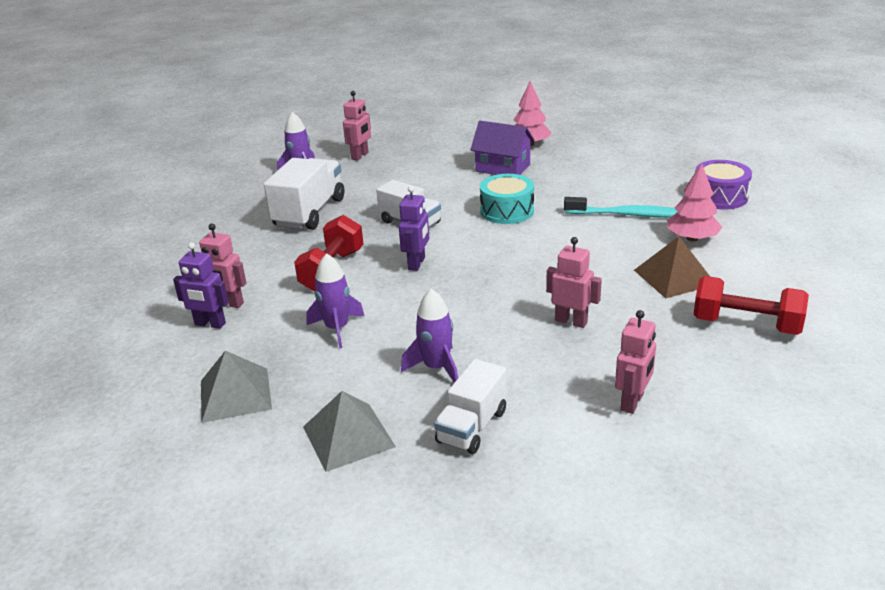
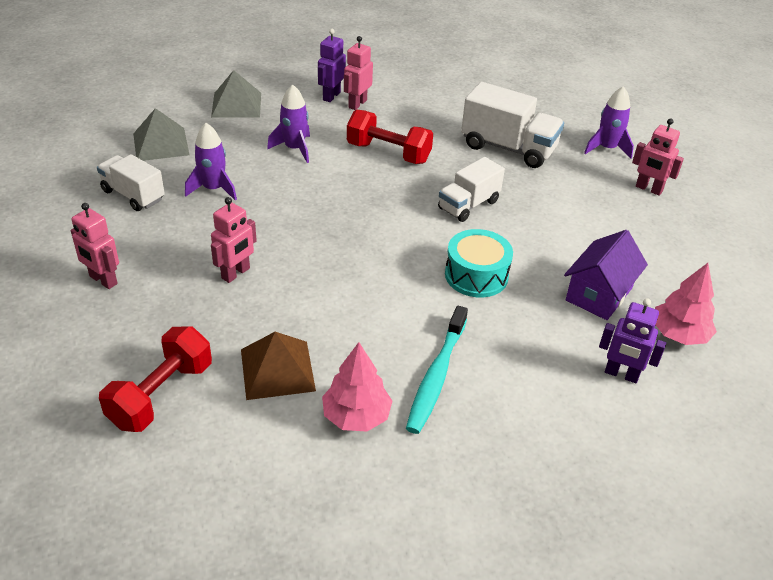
camera: 95 degrees right, 10 degrees up
purple robot [399,186,429,271] -> purple robot moved to [599,298,666,383]
purple drum [695,160,752,209] -> none

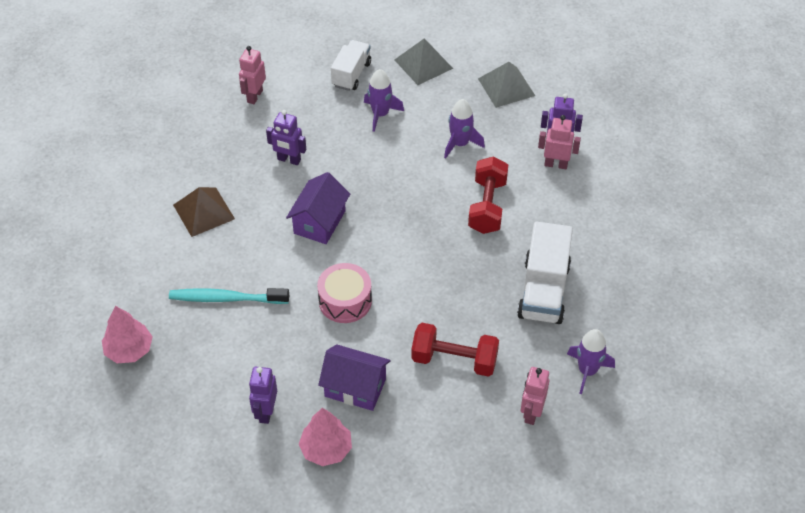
camera: 75 degrees right, 10 degrees up
red dumbbell [99,326,212,432] -> red dumbbell moved to [411,323,499,377]
pink robot [211,197,257,283] -> purple robot [266,110,306,165]
pink tree [322,342,392,432] -> pink tree moved to [102,306,153,363]
white truck [438,157,505,222] -> none
turquoise drum [445,229,513,297] -> pink drum [317,263,372,323]
none -> purple house [286,172,350,244]

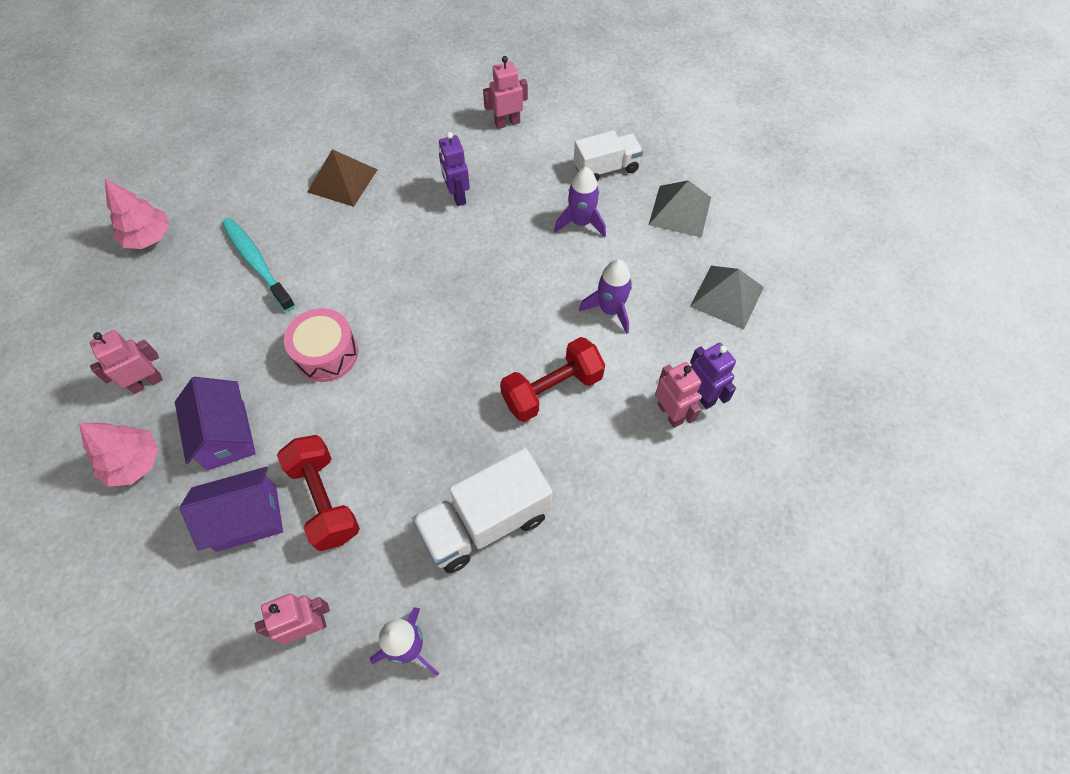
camera: 50 degrees right, 10 degrees up
purple robot [249,366,277,424] -> pink robot [90,330,163,394]
purple house [286,172,350,244] -> purple house moved to [180,467,283,552]

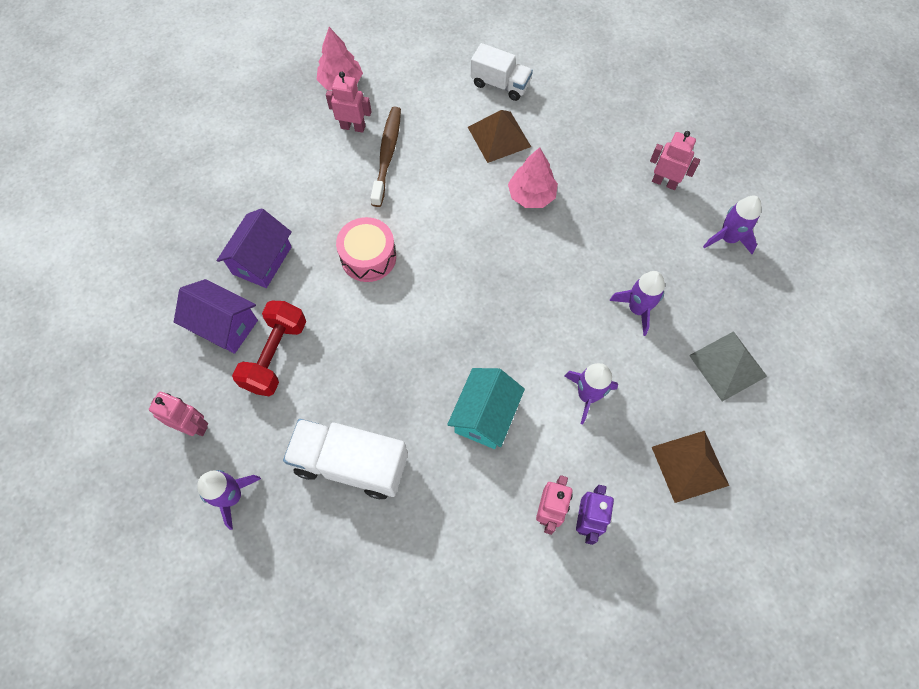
camera: 45 degrees right, 5 degrees up
pink tree [79,423,159,487] -> pink tree moved to [508,147,558,208]
pink robot [90,330,163,394] -> pink robot moved to [326,72,372,133]
turquoise toothbrush [222,218,295,312] -> brown toothbrush [370,107,401,207]
purple robot [439,132,470,206] -> none
red dumbbell [500,337,605,422] -> turquoise house [447,368,525,449]
white truck [574,130,643,181] -> white truck moved to [471,43,533,101]
grey pyramid [690,266,764,330] -> brown pyramid [652,431,729,503]
none -> purple rocket [703,196,761,254]

